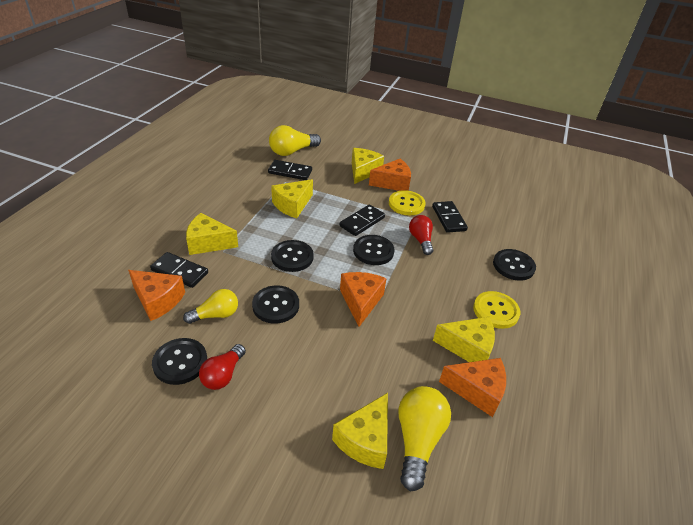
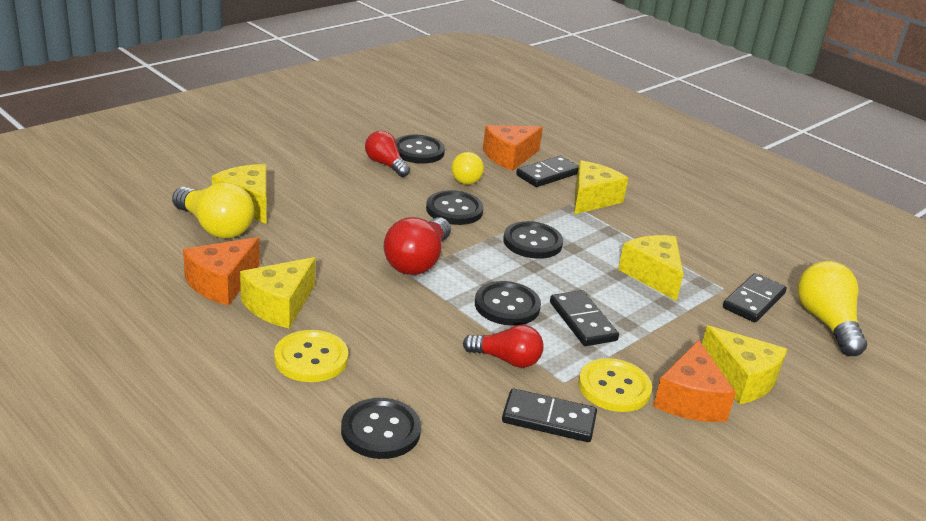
camera: 115 degrees right, 10 degrees down
orange cheese [340,272,387,327] -> red light bulb [384,217,451,275]

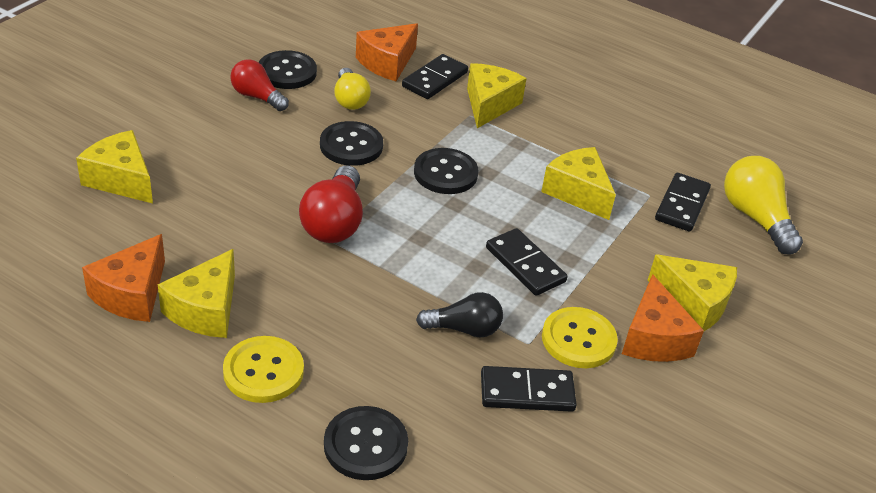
camera: 15 degrees left, 10 degrees up
yellow light bulb [172,182,254,239] -> none
red light bulb [463,325,544,368] -> black light bulb [416,292,503,338]
black button [475,281,541,326] -> none

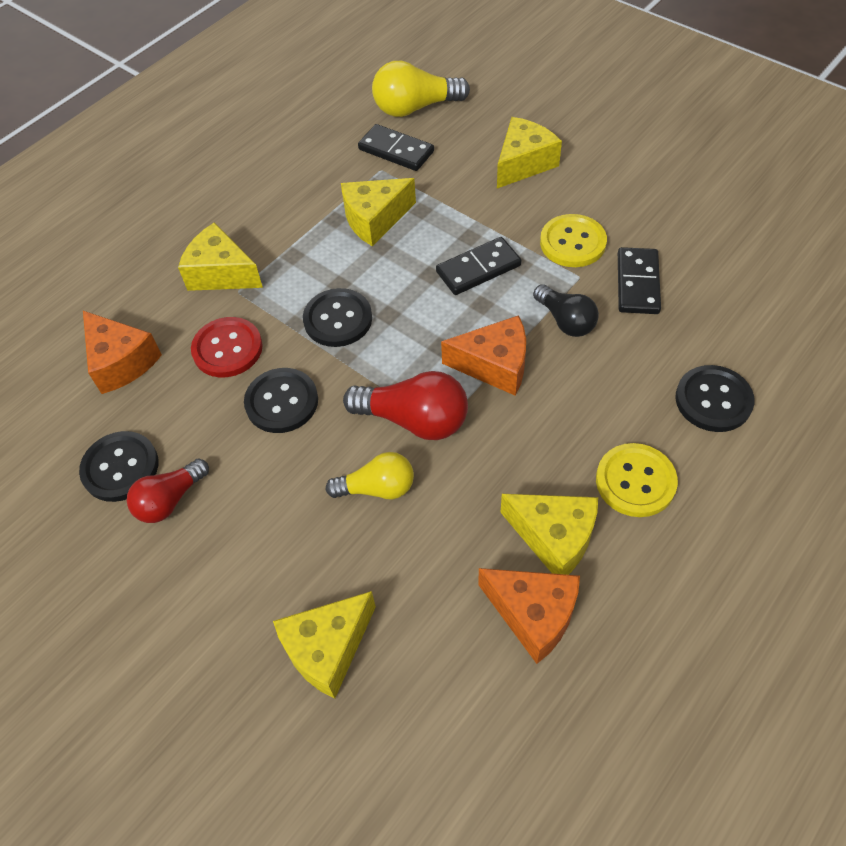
camera: 75 degrees left, 15 degrees up
yellow light bulb [334,68,371,110] -> yellow light bulb moved to [326,452,414,499]
black domino [402,54,468,99] -> none
black light bulb [416,292,503,338] -> black light bulb turned 135 degrees clockwise [533,284,599,337]
orange cheese [622,274,704,362] -> orange cheese moved to [441,315,526,396]
none -> red button [191,317,263,377]

